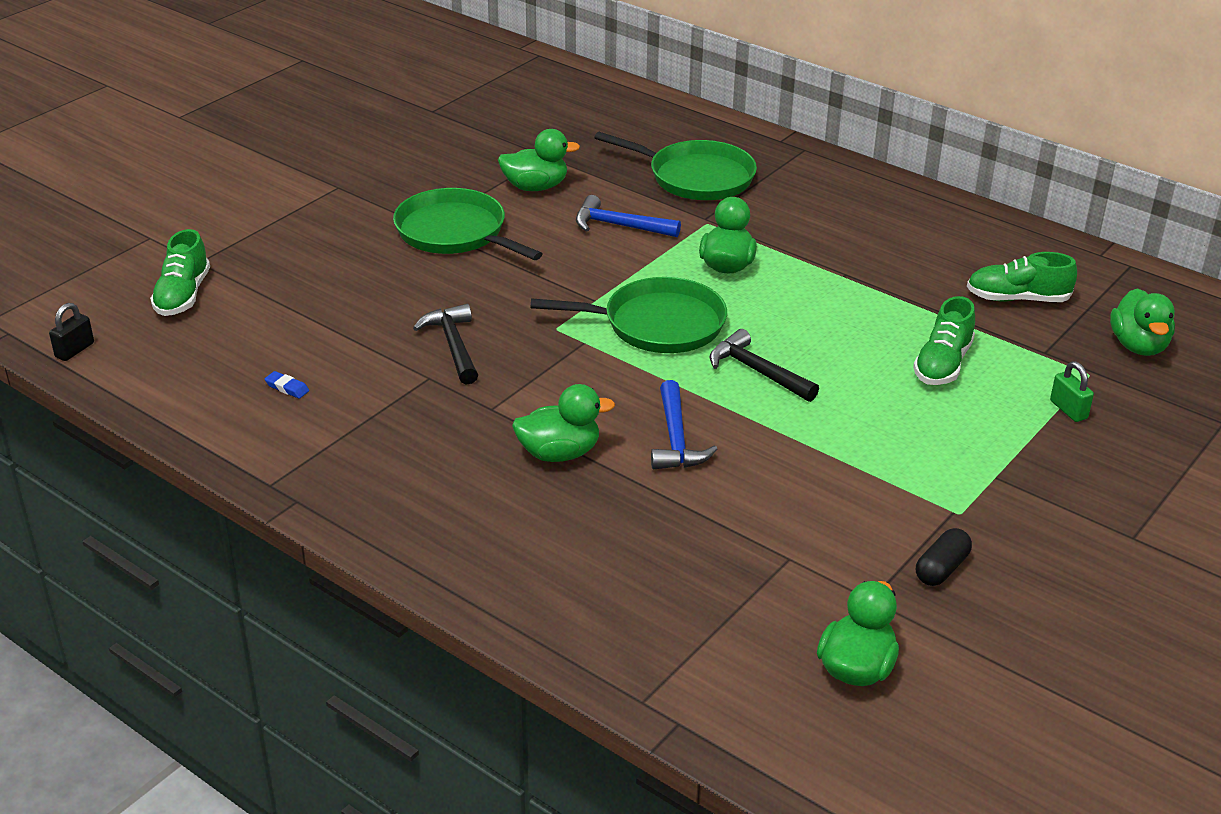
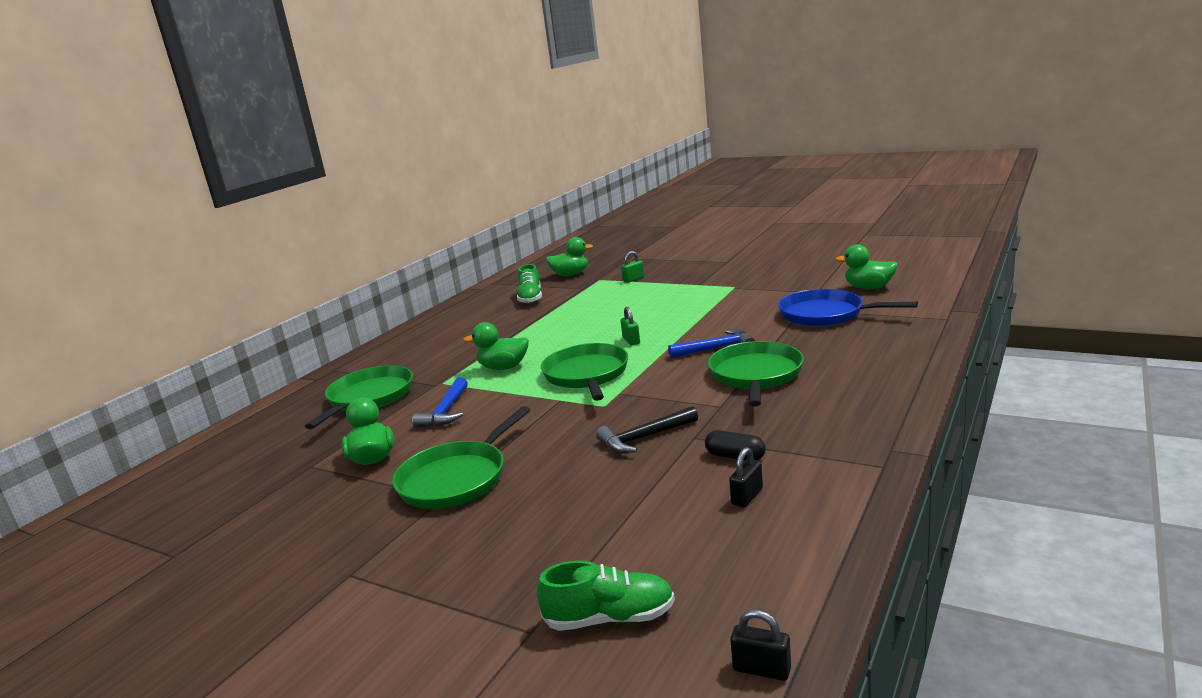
camera: 95 degrees left, 15 degrees down
blue eraser [265,371,309,399] -> black padlock [729,447,763,507]
green duck [512,384,615,462] -> green pan [708,341,804,407]
black hammer [710,329,819,402] -> green padlock [620,307,640,346]
green shoe [913,296,975,385] -> none
black capsule [916,528,972,586] -> black capsule moved to [705,430,765,461]
none -> blue pan [778,289,918,327]

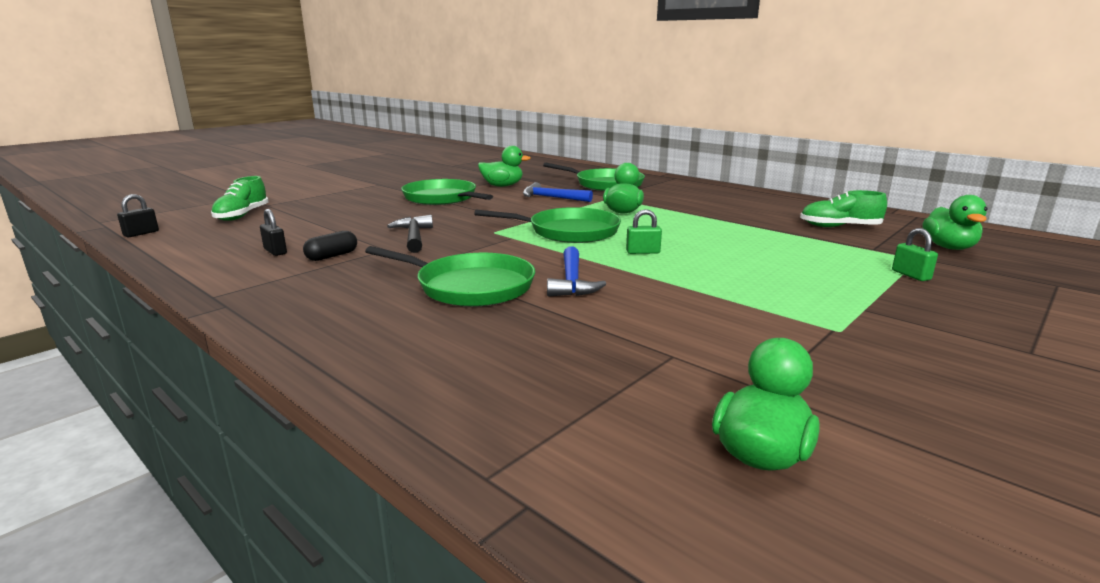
camera: 100 degrees right, 0 degrees up
blue pan [778,289,918,327] -> none

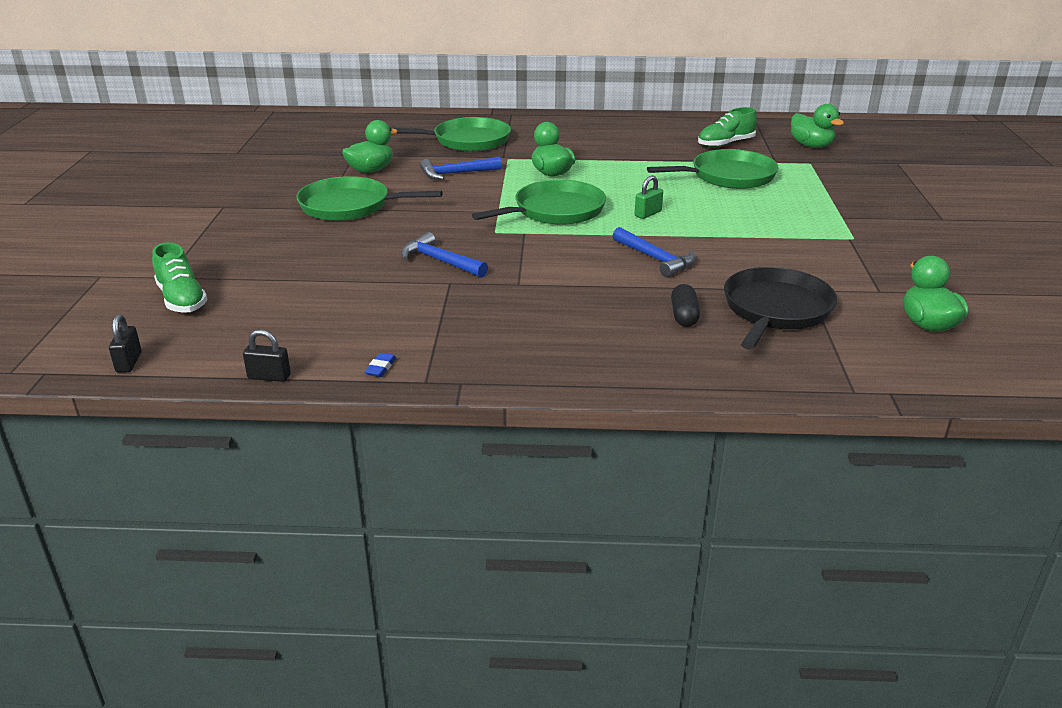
camera: 40 degrees left, 10 degrees up
black padlock [260,209,287,256] -> black padlock moved to [243,329,291,382]
black capsule [303,231,357,261] -> black capsule moved to [671,284,700,327]
green pan [365,246,535,307] -> green pan moved to [647,149,779,189]
black hammer [387,215,433,253] -> blue hammer [401,232,488,278]
green padlock [892,228,938,281] -> none
none -> blue eraser [365,353,396,377]
none -> black pan [724,267,837,350]

